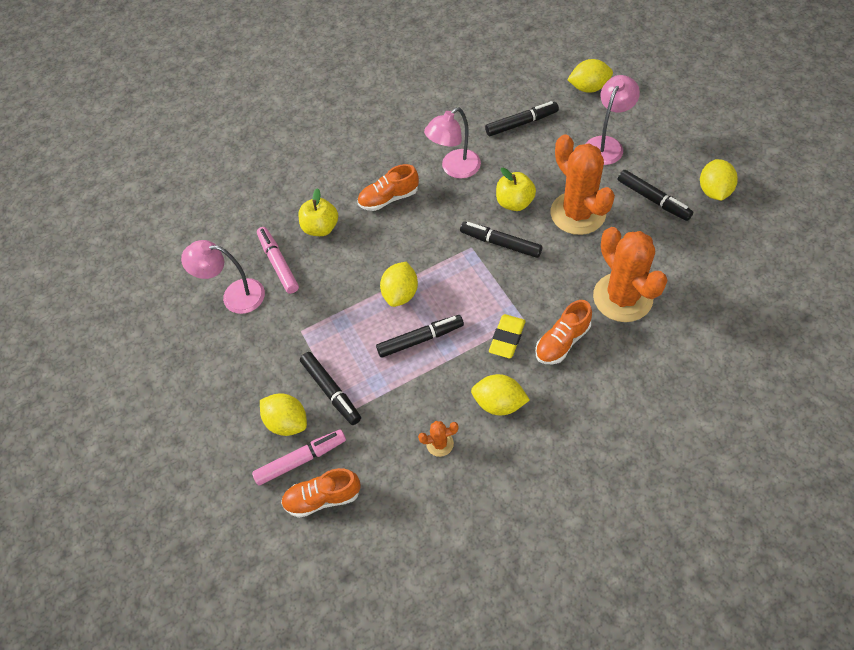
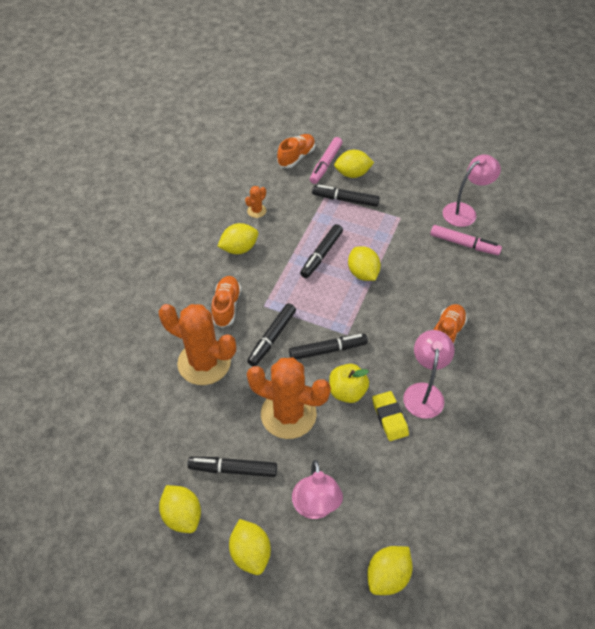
camera: 135 degrees right, 5 degrees down
yellow apple [298,188,338,236] -> none
black marker [485,101,559,136] -> black marker moved to [247,303,296,366]
yellow eraser [489,314,525,358] -> yellow eraser moved to [372,391,409,441]
none -> yellow lemon [229,519,271,575]

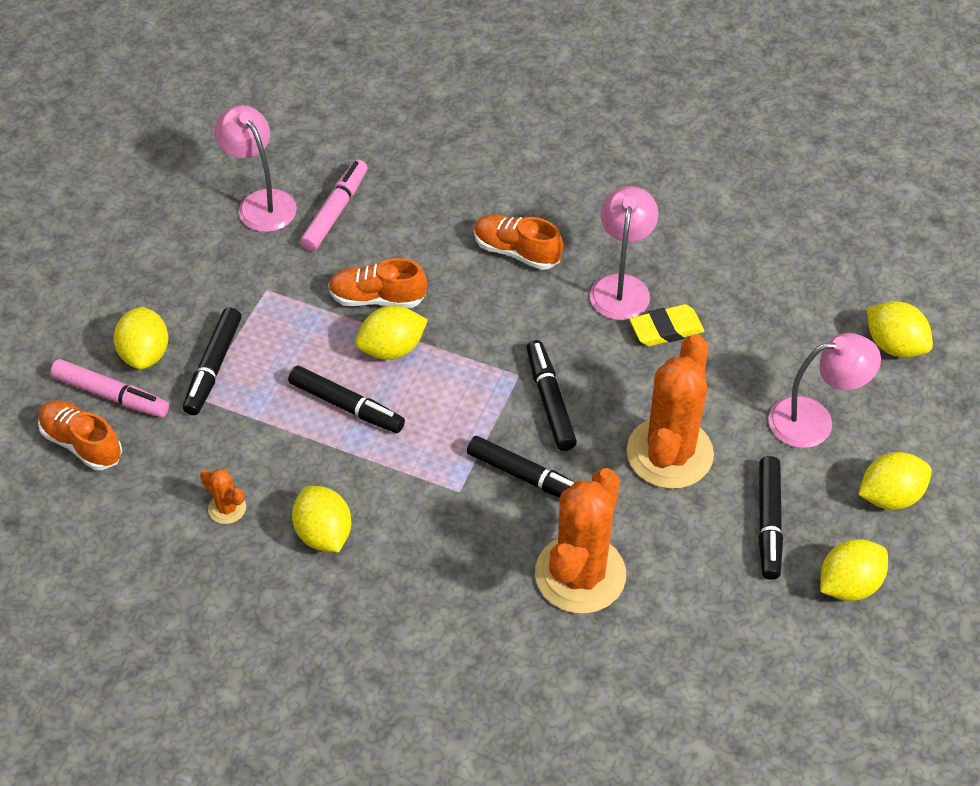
camera: 90 degrees left, 0 degrees up
orange shoe [211,276,241,328] -> orange shoe moved to [328,258,427,308]
yellow apple [329,364,369,403] -> none
pink lamp [403,330,455,419] -> pink lamp turned 90 degrees clockwise [590,186,658,320]

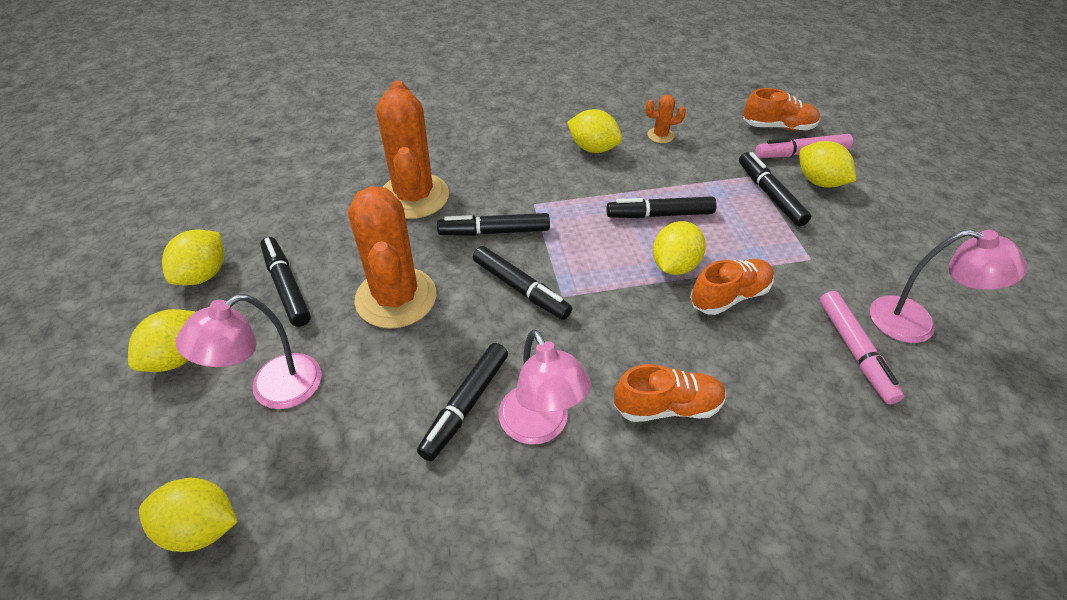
camera: 145 degrees right, 5 degrees down
yellow eraser [629,304,704,346] -> black marker [417,343,508,461]

